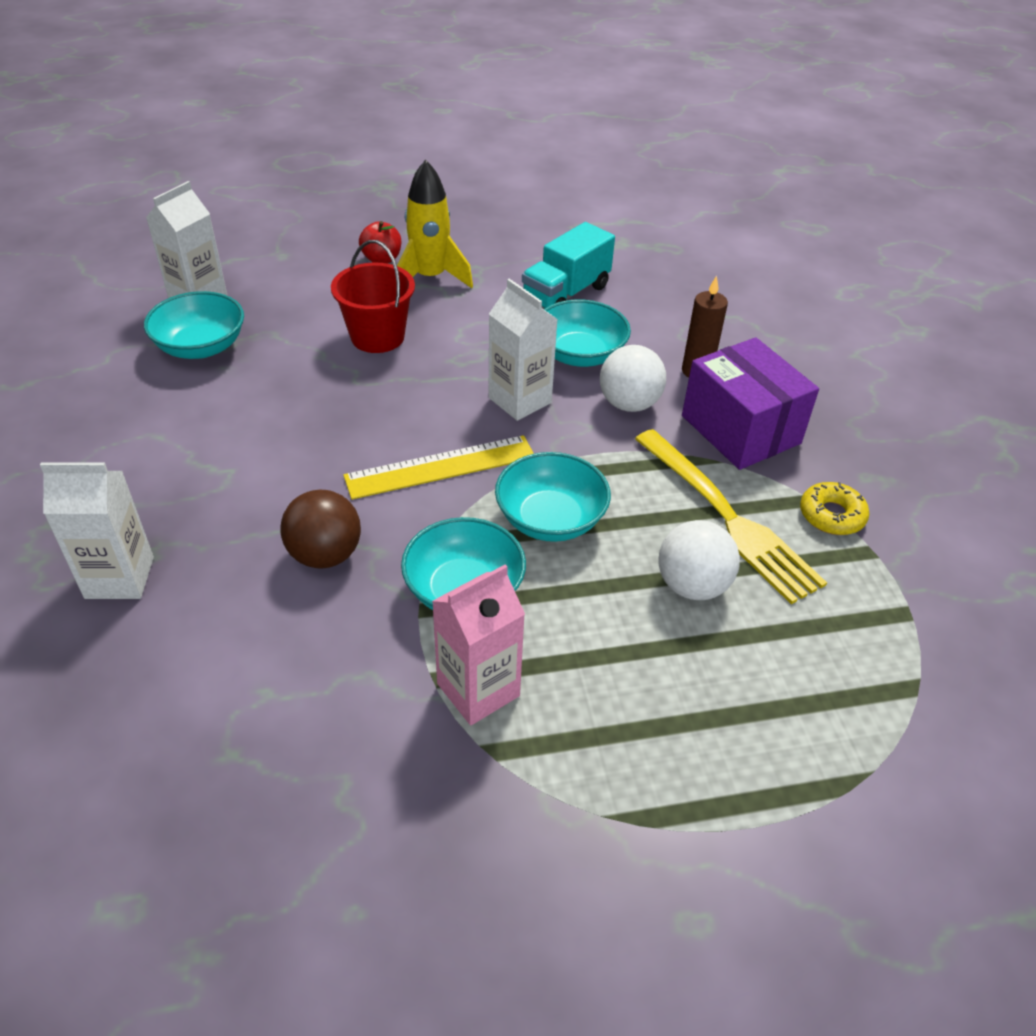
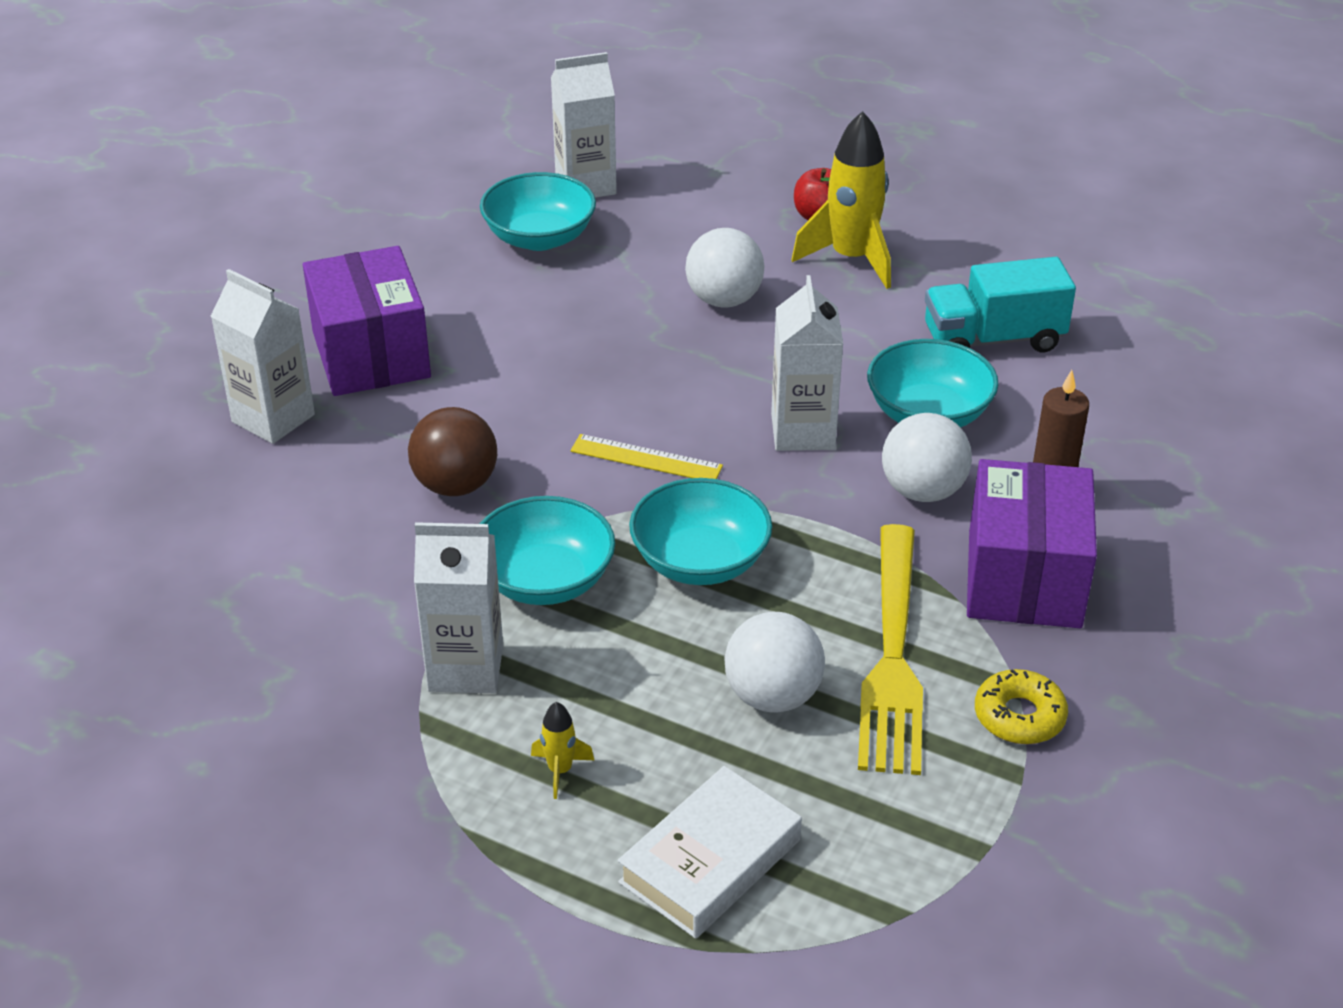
camera: 40 degrees right, 5 degrees down
red bucket [331,240,415,353] -> white ball [685,228,764,308]
yellow ruler [343,435,534,500] -> yellow ruler [570,434,723,479], size x0.65
pink carton [432,565,525,725] -> white carton [414,522,503,693]
none -> purple box [303,246,431,396]
none -> yellow rocket [531,702,594,799]
none -> white book [618,766,802,939]

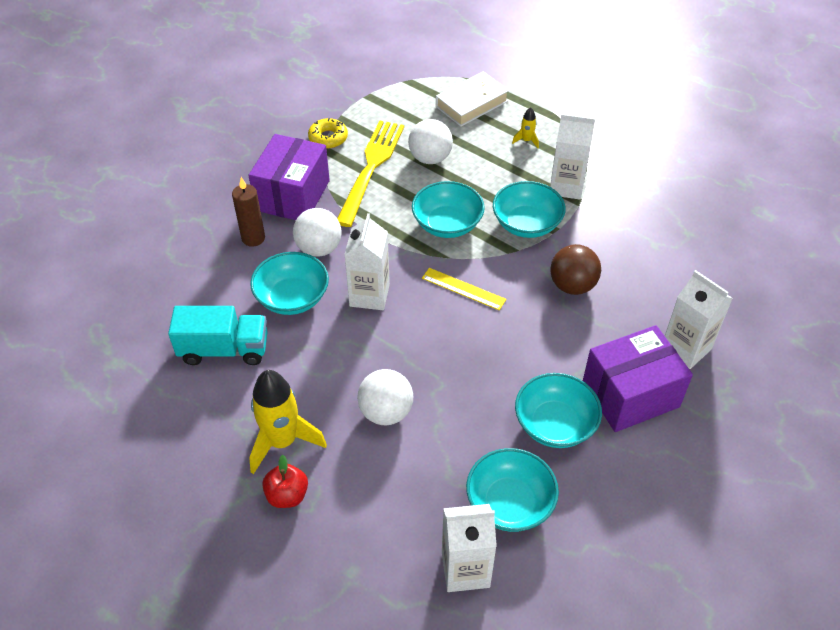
camera: 170 degrees left, 10 degrees up
purple box [303,246,431,396] -> purple box turned 75 degrees clockwise [583,325,693,432]
none -> turquoise bowl [515,373,602,448]

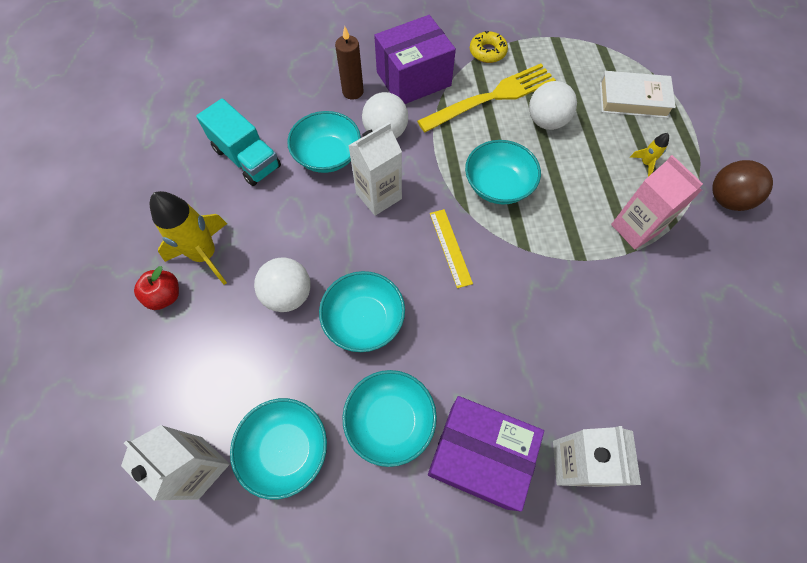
camera: 45 degrees right, 15 degrees up
turquoise bowl [493,181,566,238] -> turquoise bowl moved to [319,271,405,352]
white carton [550,114,595,200] -> pink carton [611,155,703,250]
brown ball [550,244,601,295] -> brown ball moved to [712,160,773,211]

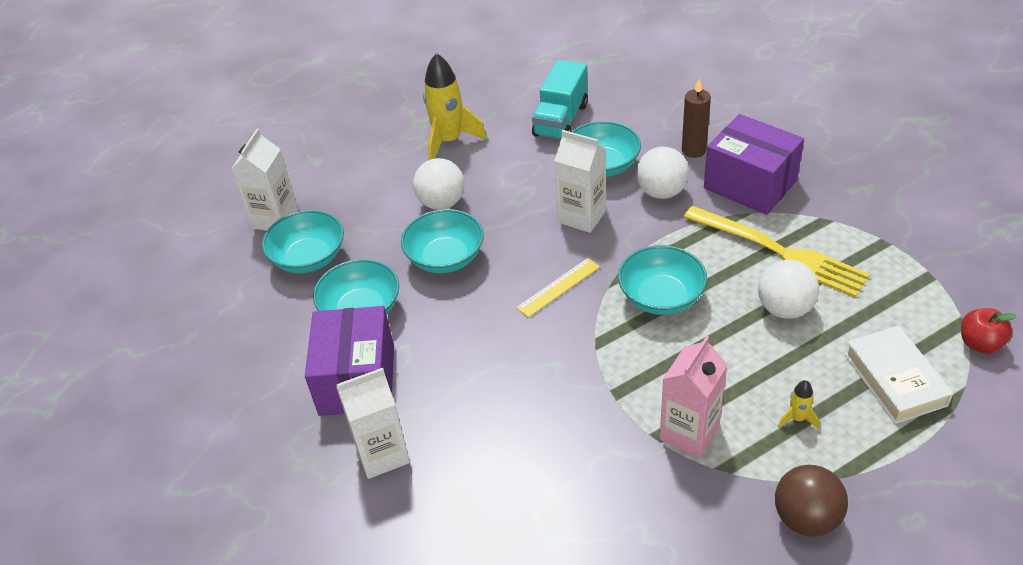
camera: 70 degrees right, 20 degrees down
red apple [134,266,179,310] -> red apple moved to [961,308,1017,354]
yellow donut [470,31,508,63] -> none

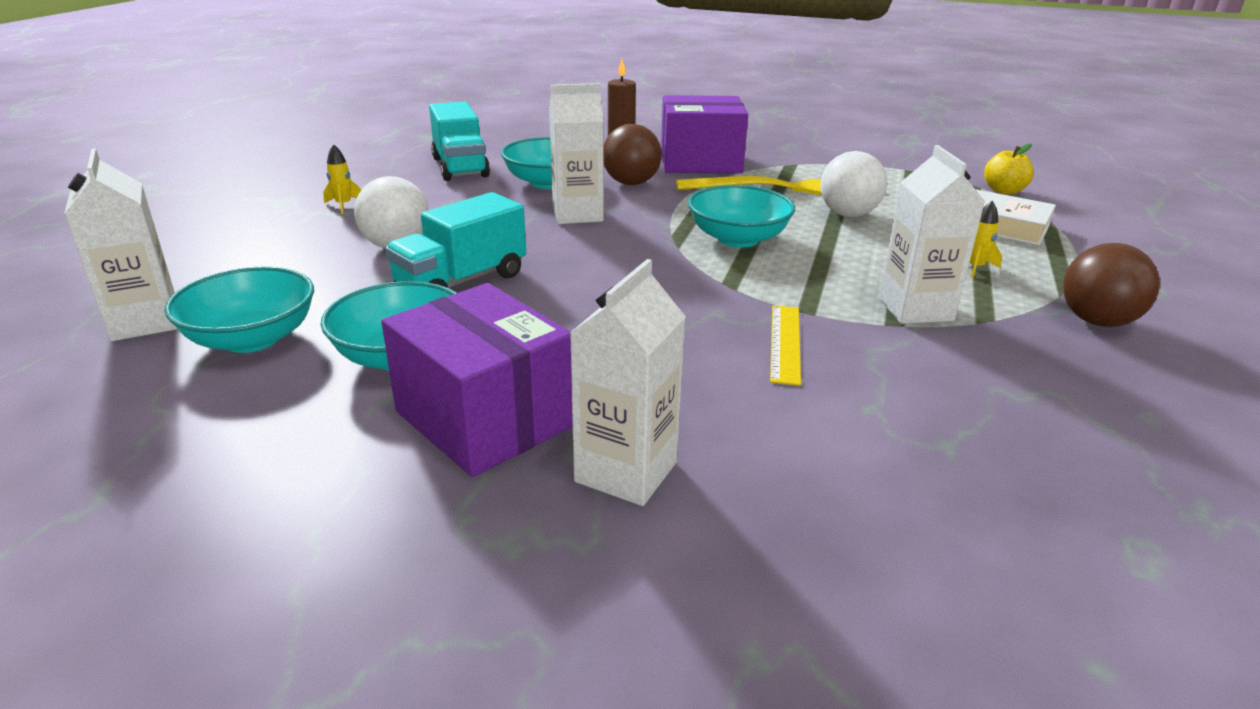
camera: 45 degrees left, 15 degrees down
turquoise bowl [401,209,484,273] -> turquoise truck [385,192,526,288]
yellow rocket [423,53,487,160] -> yellow rocket [323,144,362,214], size x0.45
yellow ruler [516,258,600,318] -> yellow ruler moved to [770,305,801,386]
white ball [636,147,689,199] -> brown ball [604,124,662,185]
pink carton [660,336,728,458] -> white carton [879,145,985,324]
red apple [961,308,1017,354] -> yellow apple [984,144,1034,194]

